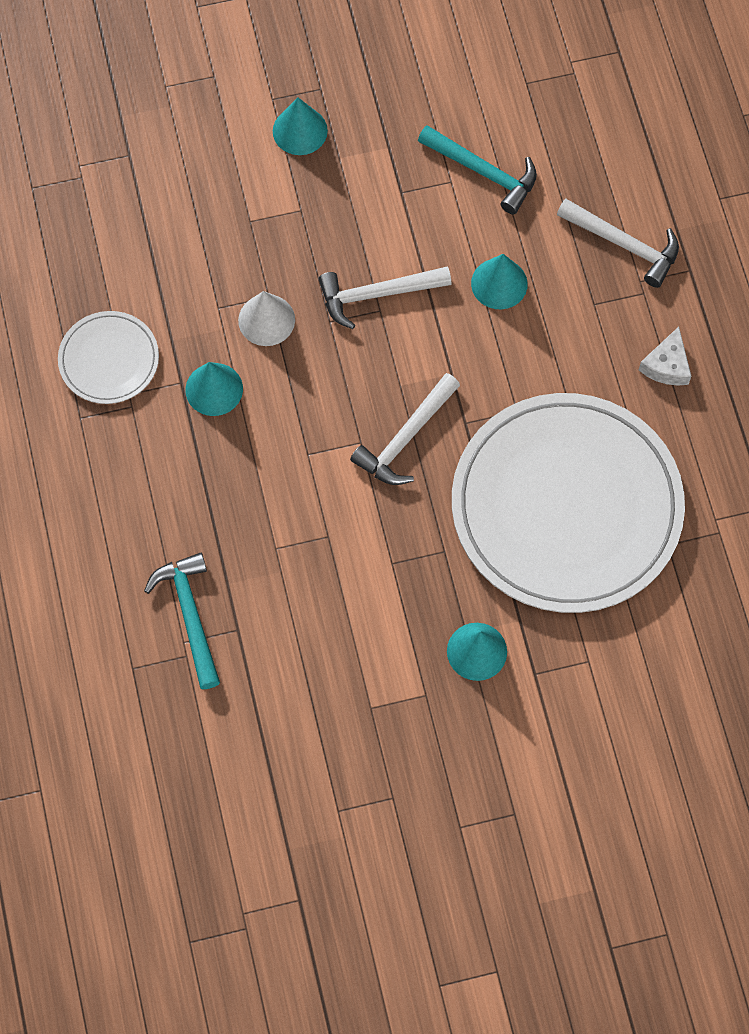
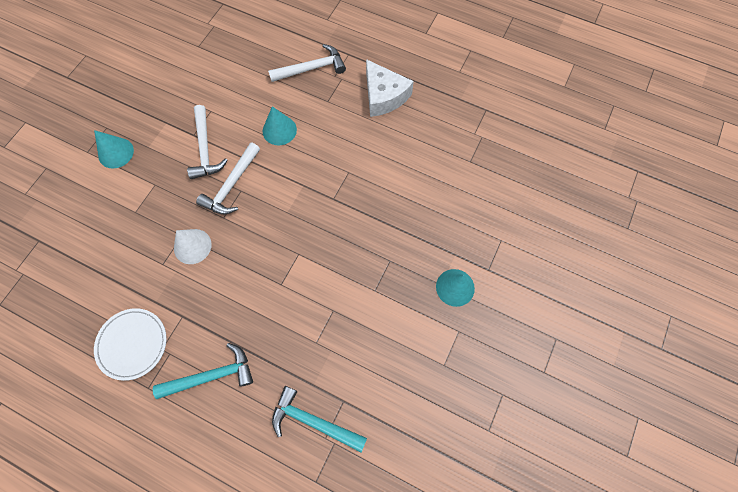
camera: 50 degrees left, 0 degrees up
turquoise cone [186,362,243,416] -> none
white hammer [350,373,460,485] -> white hammer moved to [187,105,228,179]
turquoise hammer [418,125,537,215] -> turquoise hammer moved to [153,343,253,399]
white plate [452,393,685,613] -> none
white cheese [639,327,692,386] -> white cheese [366,59,414,117], size x1.65

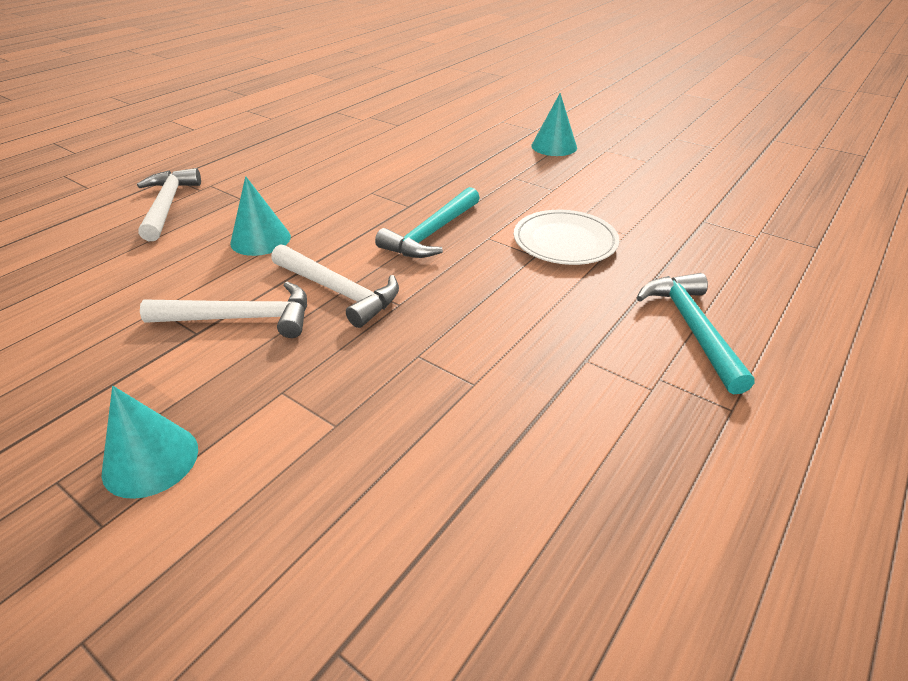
camera: 80 degrees left, 30 degrees down
white plate [94,308,167,381] -> white plate moved to [514,210,620,265]
white cone [174,229,212,264] -> none
turquoise hammer [272,386,367,452] -> turquoise hammer moved to [375,187,480,258]
white cheese [366,59,414,117] -> none

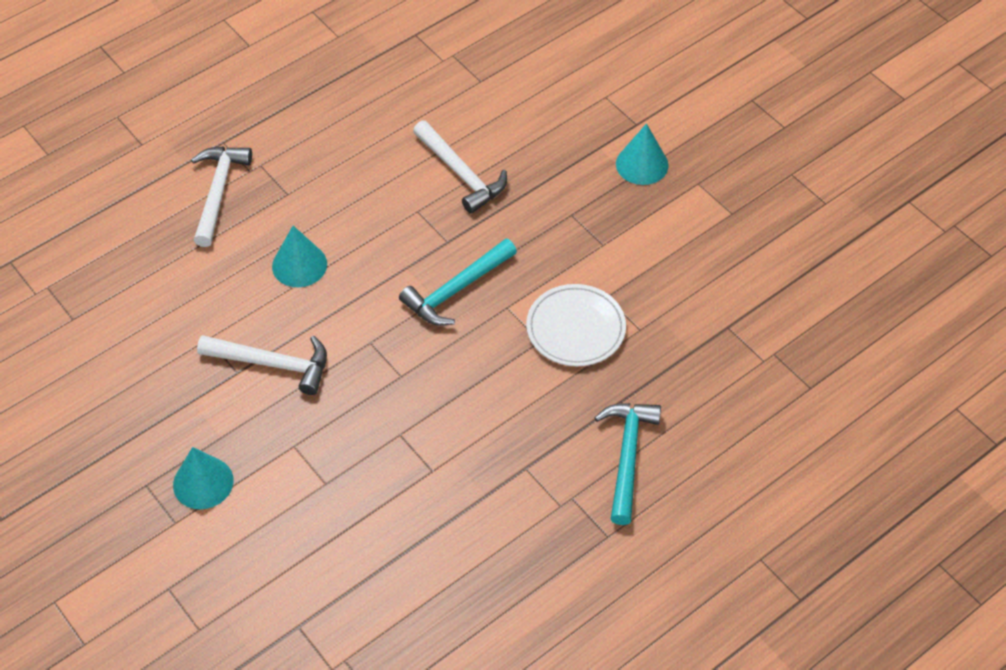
camera: 15 degrees right, 15 degrees up
white hammer [271,244,399,328] -> white hammer moved to [413,120,507,214]

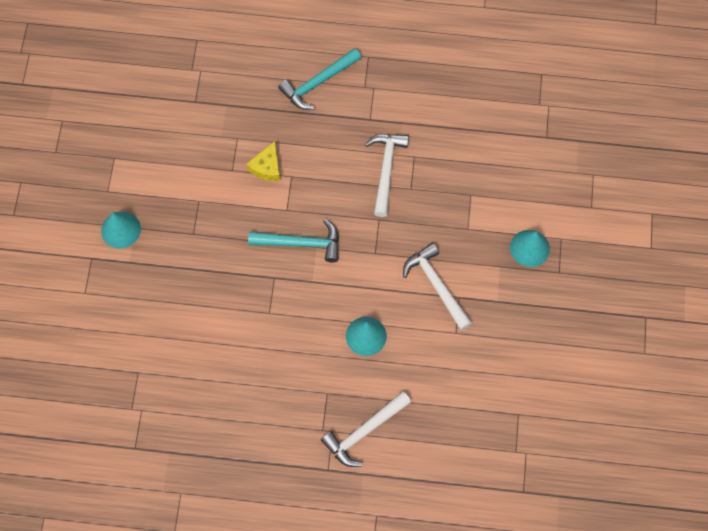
camera: 135 degrees left, 15 degrees up
white hammer [413,120,507,214] -> white hammer moved to [365,134,409,217]
white plate [526,284,626,366] -> yellow cheese [246,141,280,181]

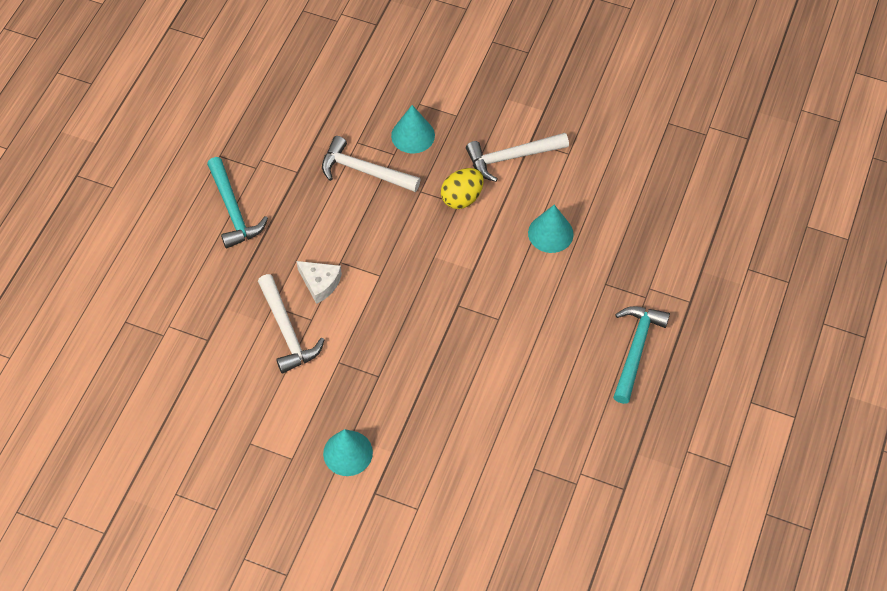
camera: 75 degrees left, 10 degrees down
yellow cheese [246,141,280,181] -> white cheese [296,261,342,304]
turquoise hammer [248,219,339,263] -> turquoise hammer moved to [613,306,670,404]
white hammer [321,391,411,467] -> white hammer moved to [258,274,325,374]
turquoise cone [510,230,550,267] -> turquoise cone moved to [391,105,435,154]
none -> yellow egg [441,168,484,209]

